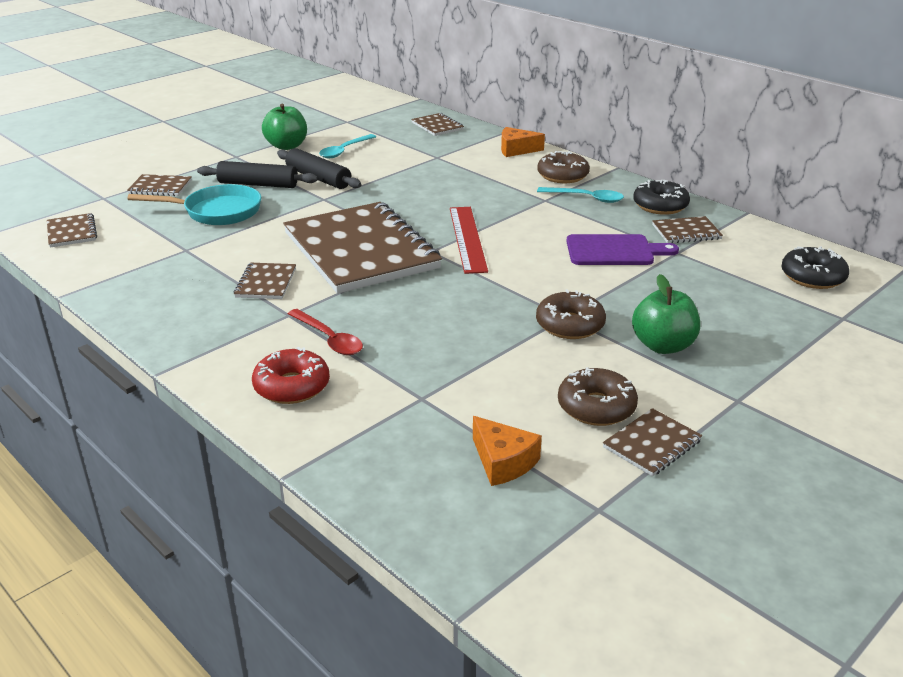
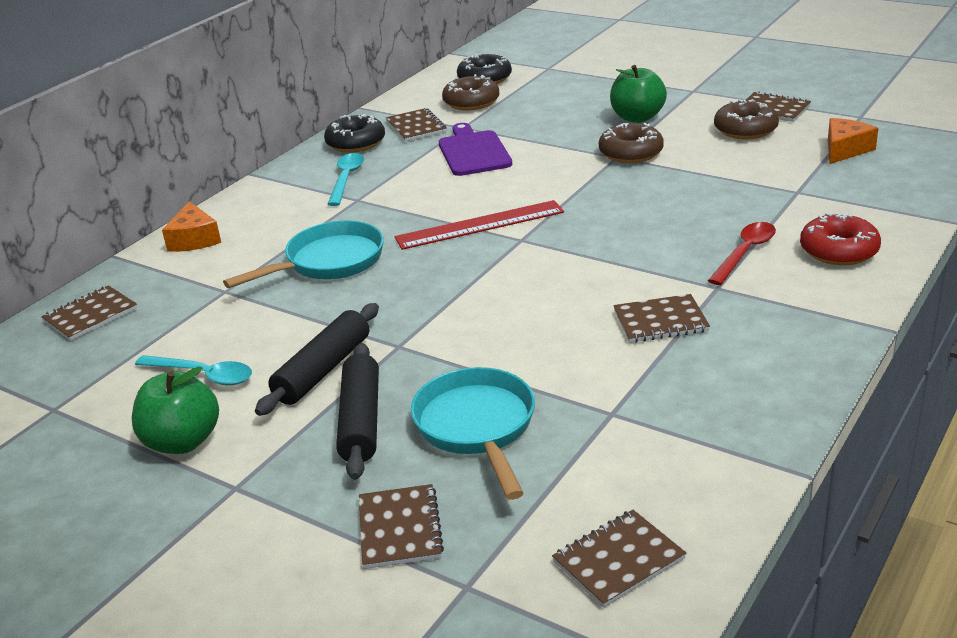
camera: 100 degrees left, 0 degrees up
brown notebook [283,202,442,294] -> none
brown donut [537,151,590,183] -> brown donut moved to [442,74,499,110]
none -> turquoise pan [223,221,384,288]

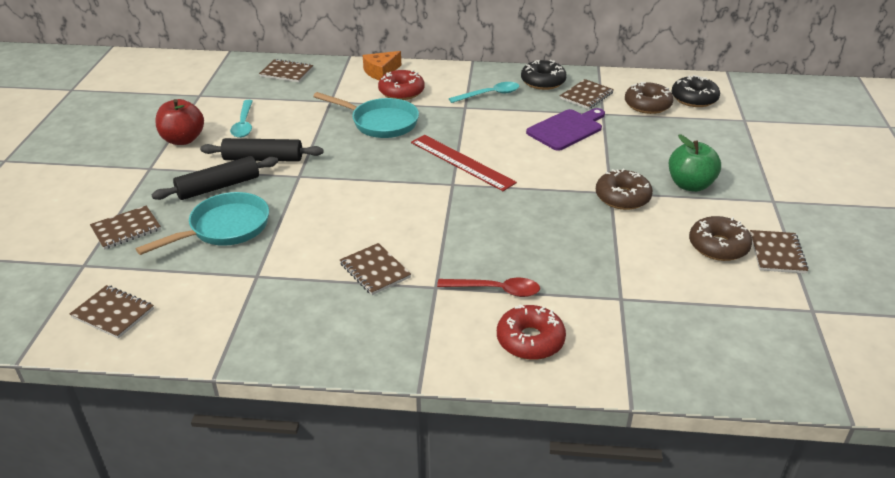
camera: 60 degrees right, 5 degrees up
green apple [132,366,219,454] -> red apple [155,99,204,145]
orange cheese [828,118,878,164] -> none
none -> red donut [378,70,425,100]

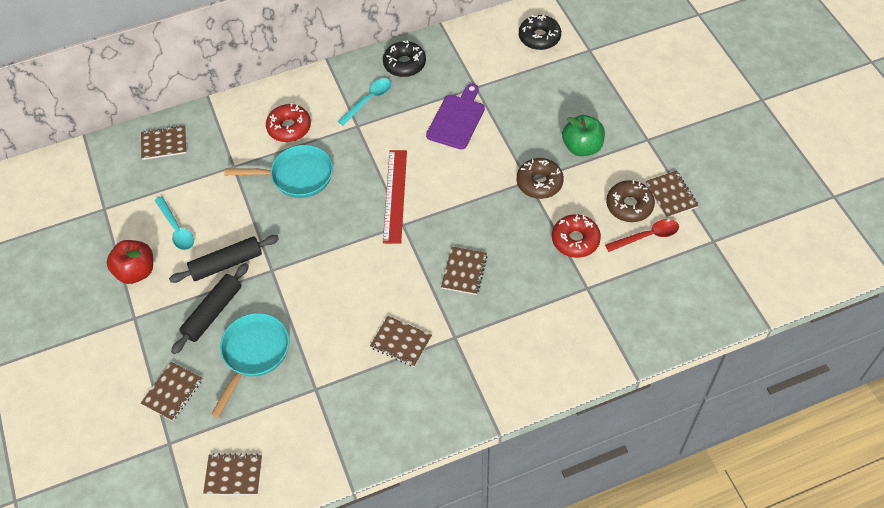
camera: 25 degrees left, 20 degrees up
orange cheese [363,51,401,80] -> none
red ruler [411,135,517,191] -> red ruler turned 75 degrees clockwise [383,150,407,244]
red spoon [437,278,540,297] -> red spoon moved to [605,219,679,252]
red donut [497,304,566,360] -> red donut moved to [552,214,601,258]
brown notebook [560,79,614,109] -> brown notebook moved to [441,247,488,295]
brown donut [625,82,673,114] -> none

